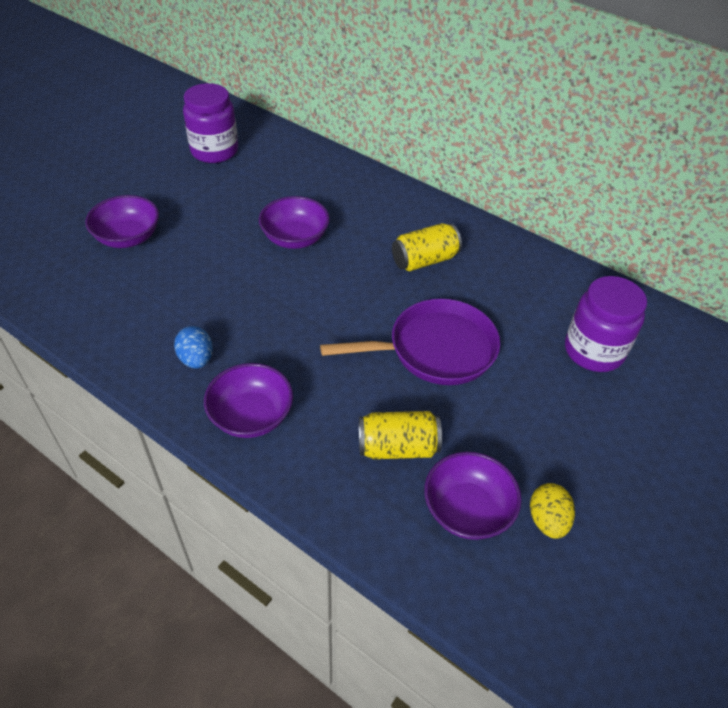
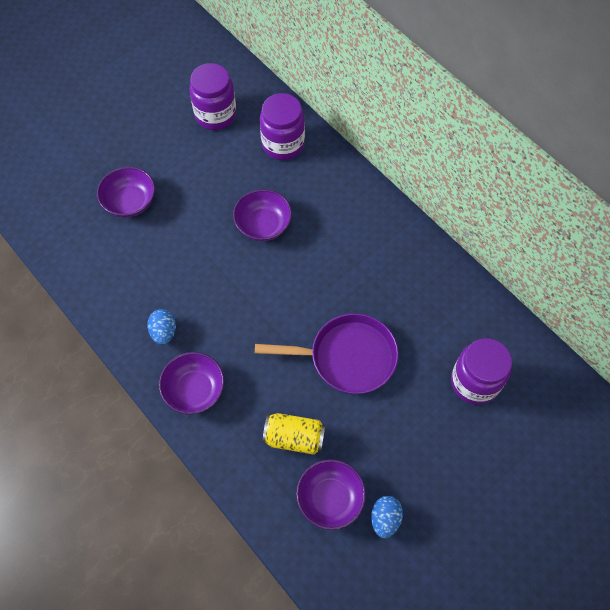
camera: 15 degrees right, 15 degrees up
yellow can [392,223,462,271] -> none
yellow egg [530,483,575,539] -> blue egg [371,496,403,538]
none -> purple jar [260,93,305,160]

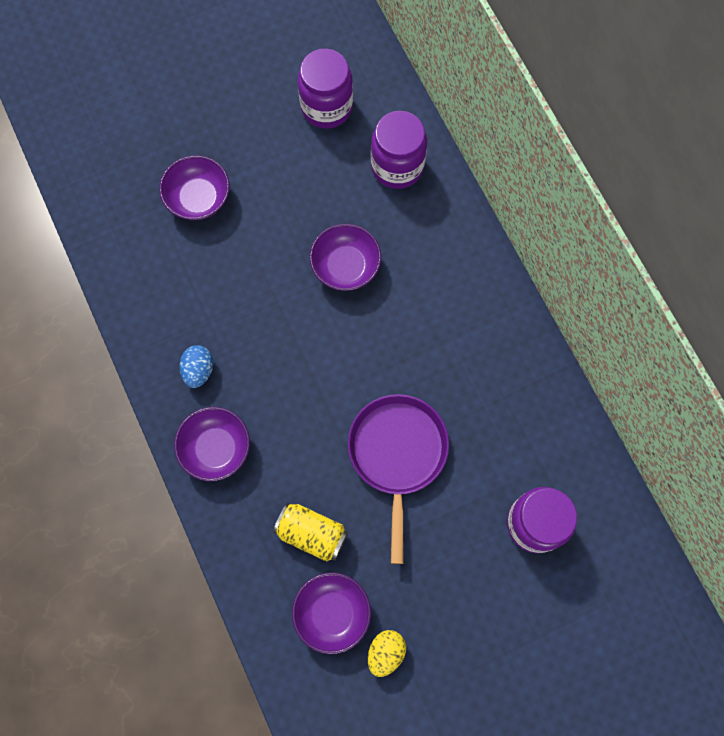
camera: 15 degrees right, 10 degrees up
purple pan [255,313,399,394] -> purple pan turned 105 degrees counterclockwise [348,394,449,564]
blue egg [371,496,403,538] -> yellow egg [368,630,406,677]

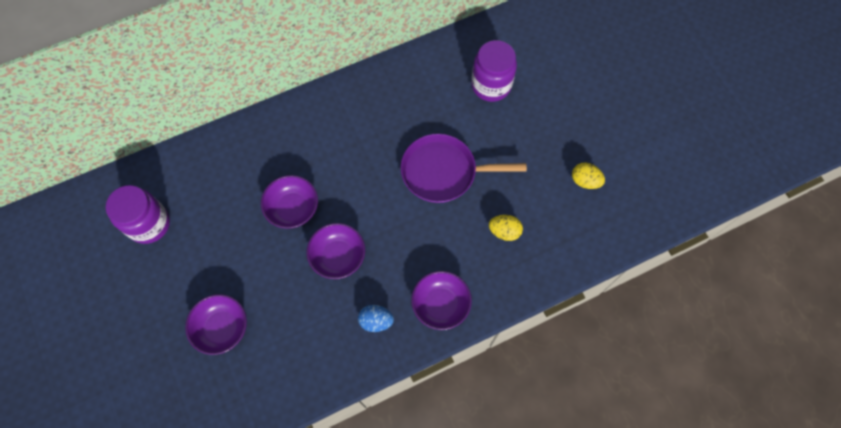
camera: 90 degrees left, 5 degrees down
yellow can [273,503,348,562] -> yellow egg [489,215,523,241]
purple bowl [292,572,371,654] -> purple bowl moved to [307,223,365,279]
purple jar [371,111,427,189] -> none

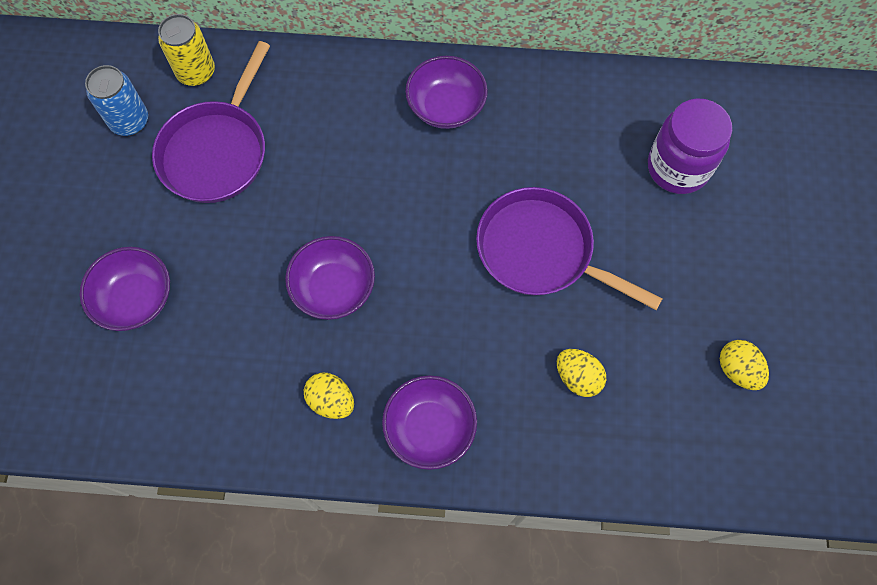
camera: 30 degrees right, 0 degrees up
purple jar [106,185,170,244] -> blue can [85,65,148,136]
purple bowl [261,175,318,229] -> purple bowl moved to [405,56,488,129]
blue egg [358,305,394,332] -> yellow egg [304,372,354,419]
none -> purple pan [152,41,270,203]
none -> yellow can [158,14,215,86]

